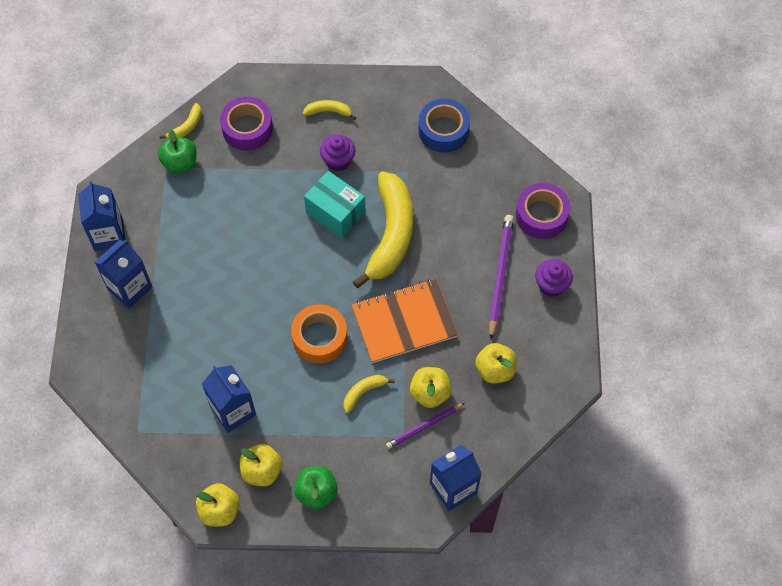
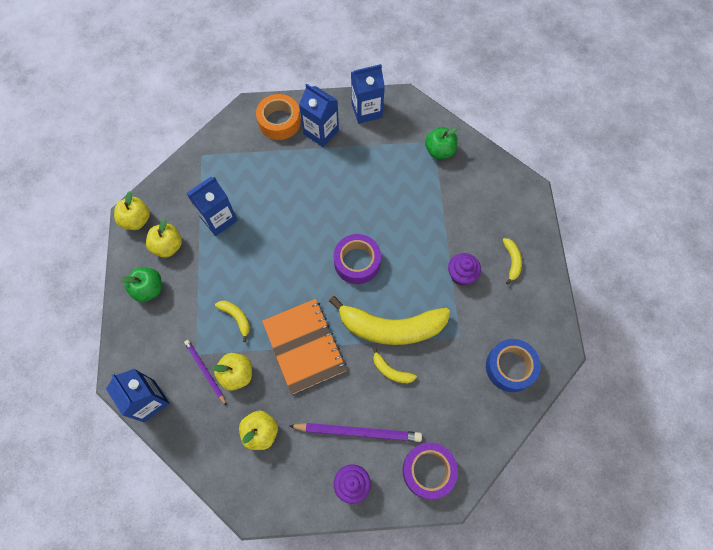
camera: 85 degrees right, 5 degrees up
yellow banana [159,103,202,139] -> yellow banana moved to [373,347,417,383]
purple tape [220,97,273,151] -> purple tape moved to [334,234,381,284]
orange tape [291,304,347,363] -> orange tape moved to [256,94,301,140]
turquoise box [304,171,366,238] -> none

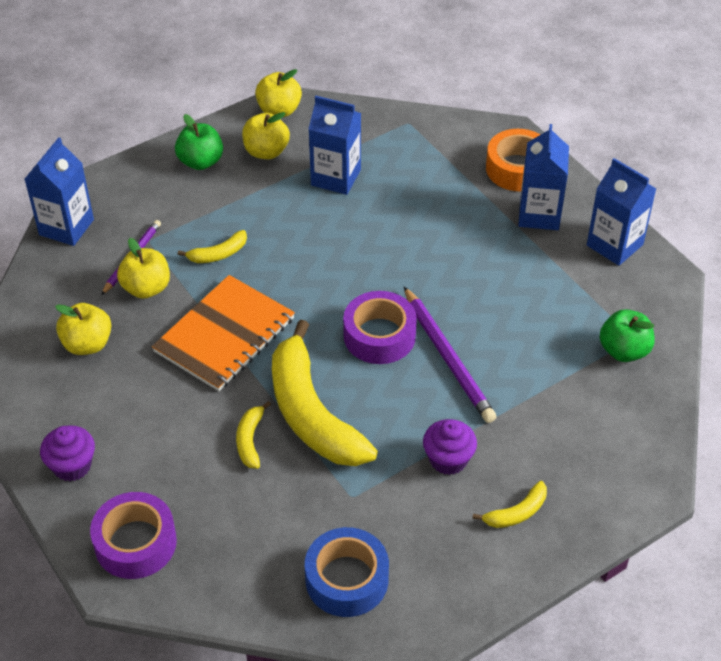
camera: 60 degrees right, 20 degrees down
yellow banana [215,301,250,342] -> yellow banana turned 45 degrees clockwise [178,230,247,263]
purple pencil [289,423,422,442] -> purple pencil moved to [404,287,496,423]

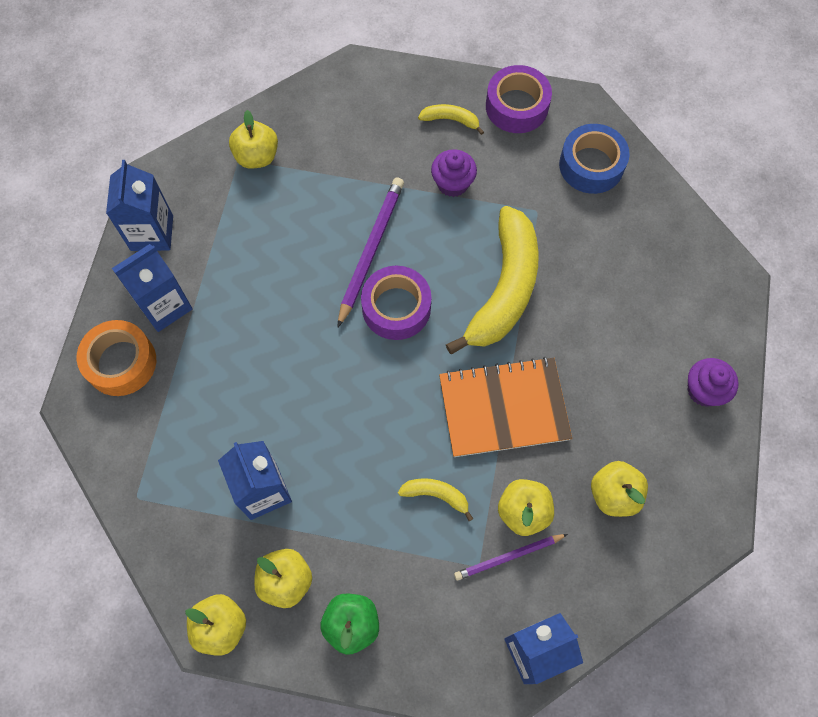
camera: 135 degrees left, 20 degrees up
purple tape [90,492,177,579] -> purple tape moved to [486,65,552,133]
yellow banana [236,401,271,469] -> none
green apple [599,309,655,362] -> yellow apple [229,110,278,168]

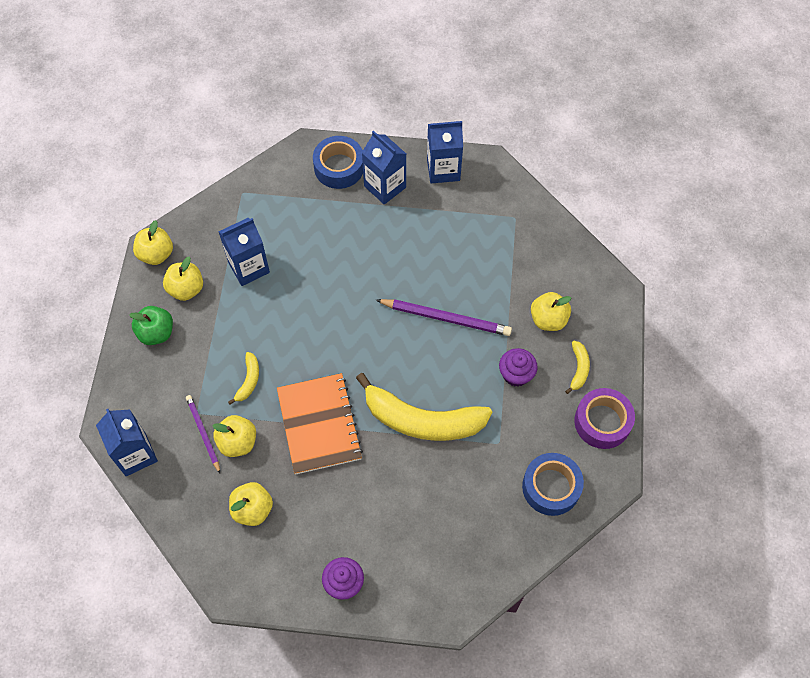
camera: 85 degrees right, 5 degrees down
orange tape [77,320,156,396] -> blue tape [313,136,363,189]
yellow apple [229,110,278,168] -> yellow apple moved to [531,292,571,331]
purple tape [361,266,432,340] -> none

